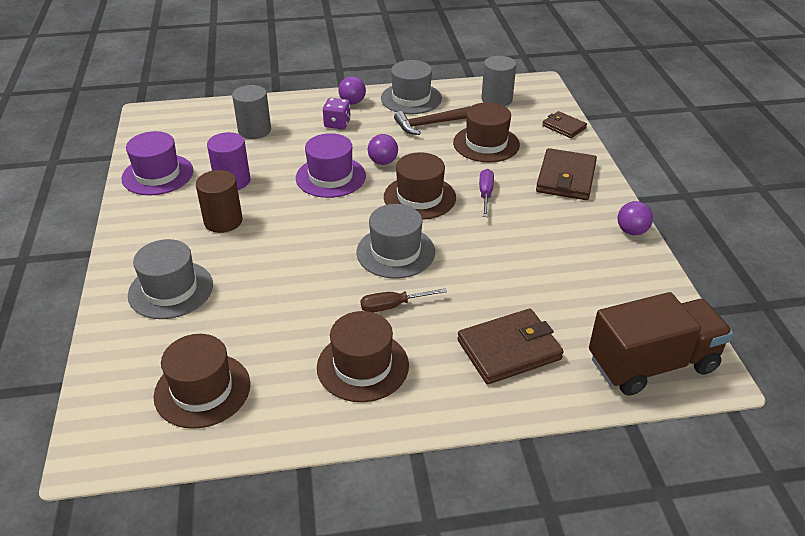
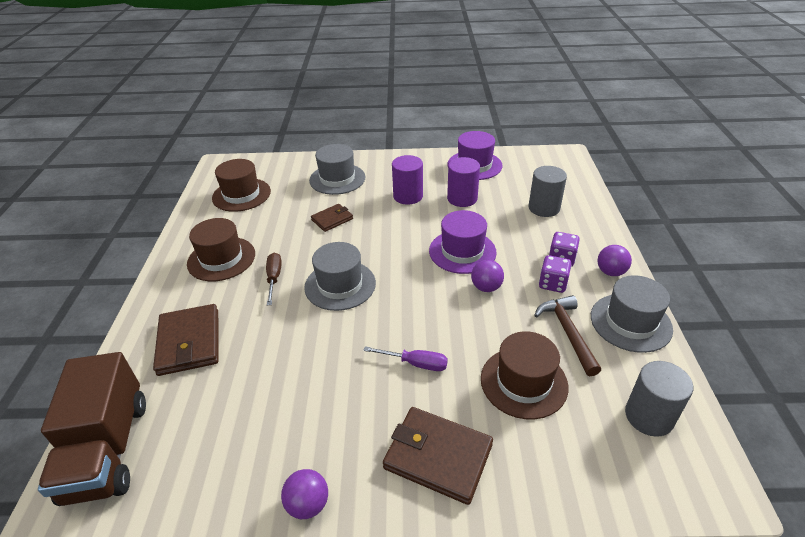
camera: 100 degrees right, 0 degrees up
brown cylinder [196,170,243,233] -> purple cylinder [392,155,423,205]
brown hat [384,153,456,220] -> none
brown wallet [542,111,587,138] -> brown wallet moved to [311,204,353,232]
none -> purple dice [539,255,572,293]

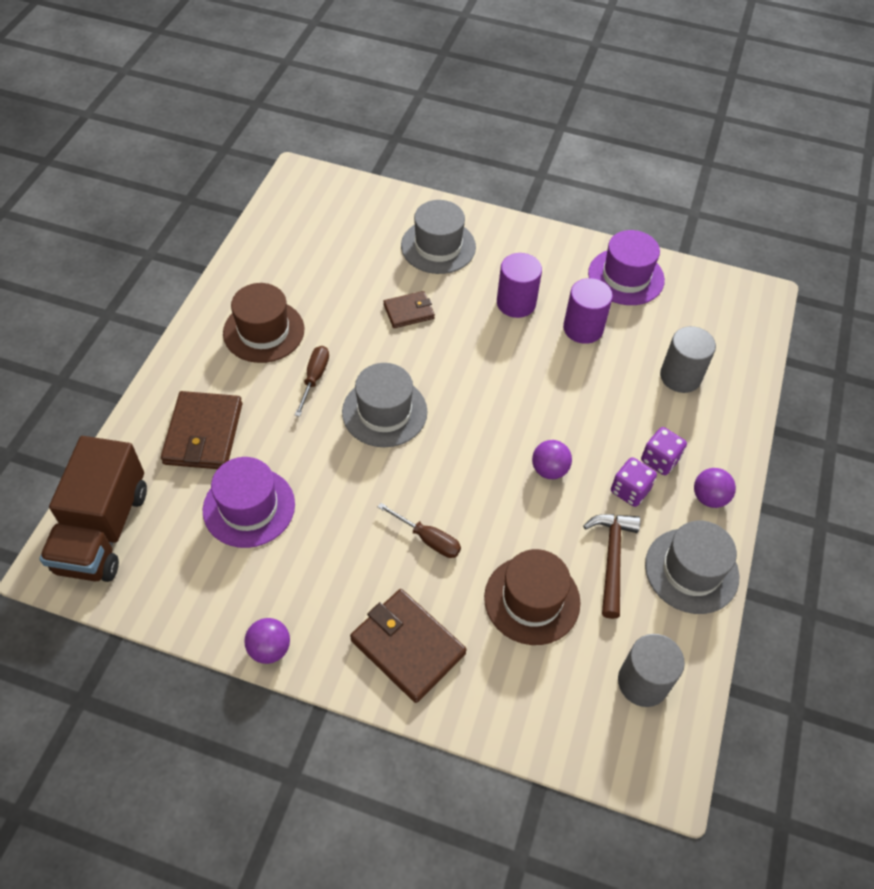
camera: 15 degrees right, 15 degrees up
brown hat [212,159,271,212] -> none
purple screwdriver [363,346,448,371] -> brown screwdriver [378,503,461,558]
purple hat [429,210,497,274] -> purple hat moved to [203,457,295,548]

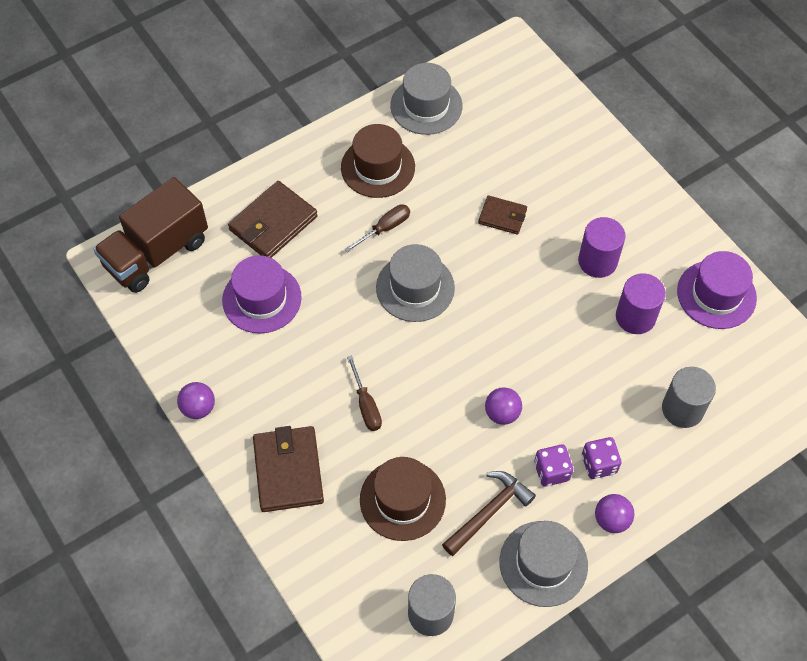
camera: 40 degrees right, 5 degrees up
grey hat [401,200,476,274] -> grey hat moved to [390,63,462,135]

